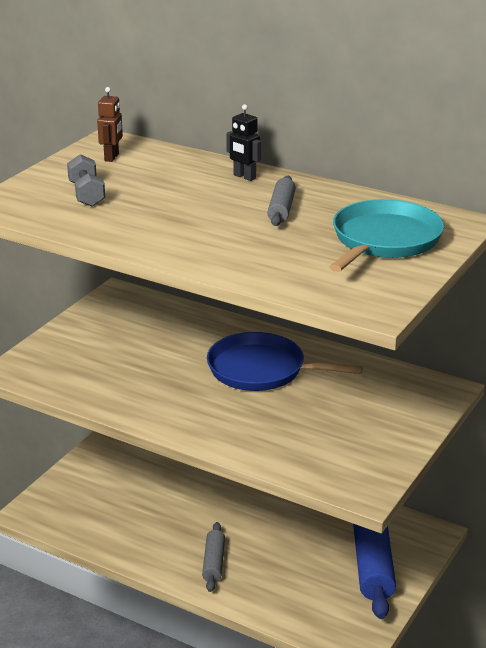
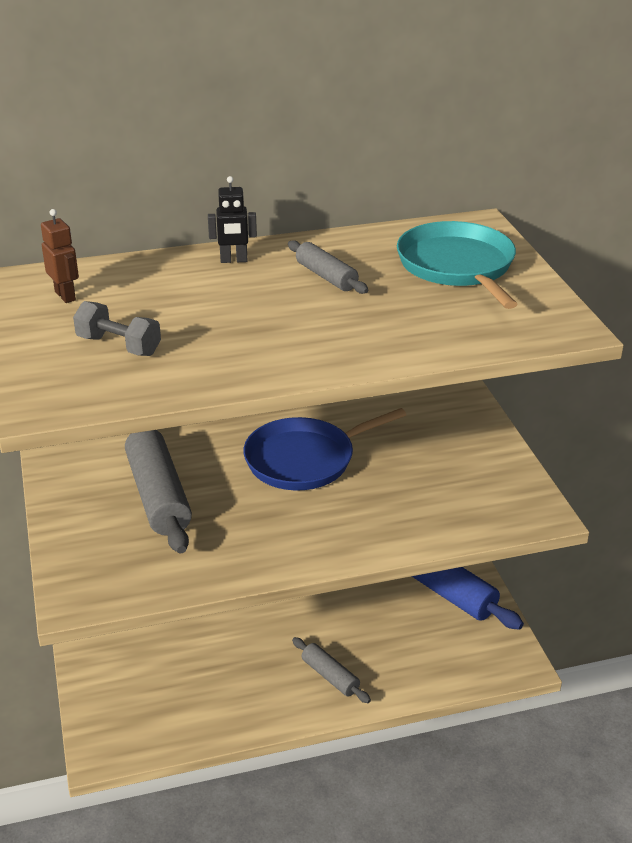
camera: 45 degrees left, 5 degrees up
none -> grey rolling pin [125,430,192,553]

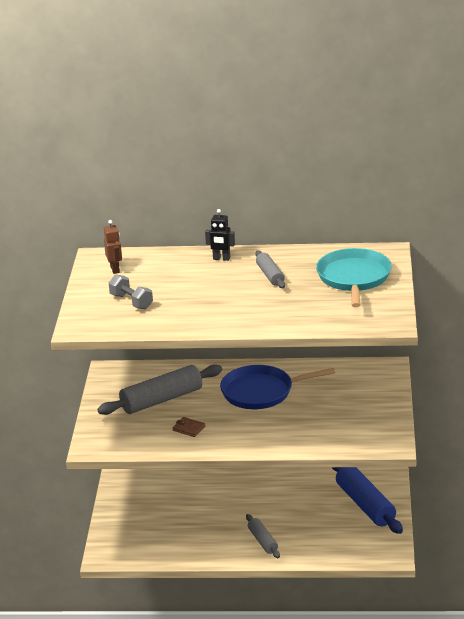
camera: 20 degrees right, 5 degrees down
grey rolling pin [125,430,192,553] -> grey rolling pin turned 60 degrees clockwise [97,364,222,415]
none -> brown wallet [173,417,205,437]

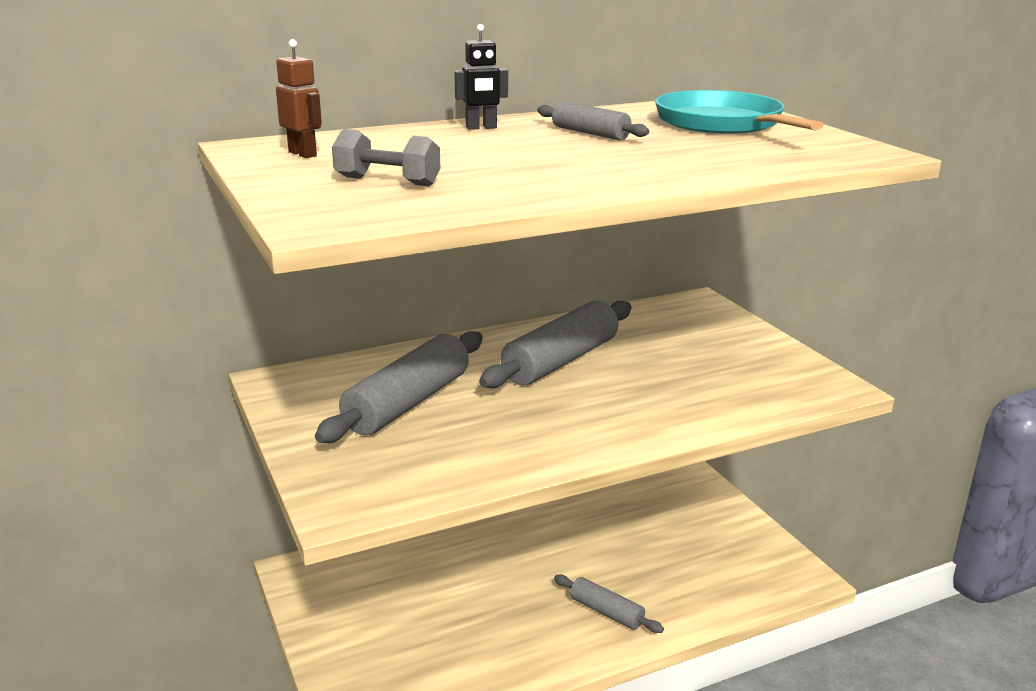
camera: 30 degrees left, 5 degrees down
brown wallet [173,417,205,437] -> none
blue pan [220,365,335,409] -> grey rolling pin [479,300,632,388]
blue rolling pin [332,467,403,534] -> none

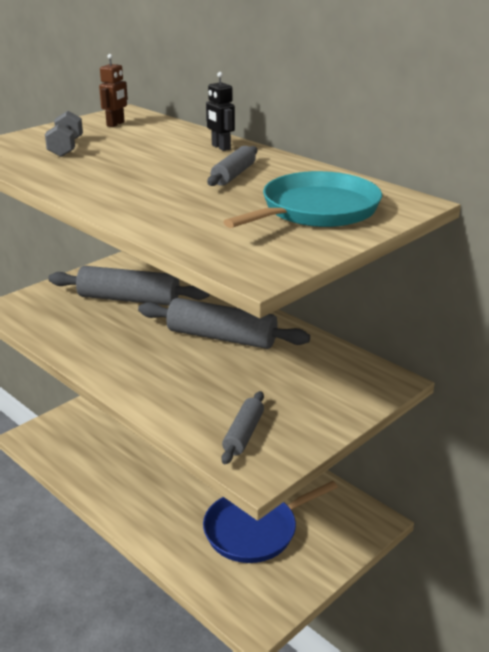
camera: 70 degrees right, 5 degrees up
grey rolling pin [554,574,664,633] -> grey rolling pin moved to [221,391,264,464]
none -> blue pan [203,481,338,563]

